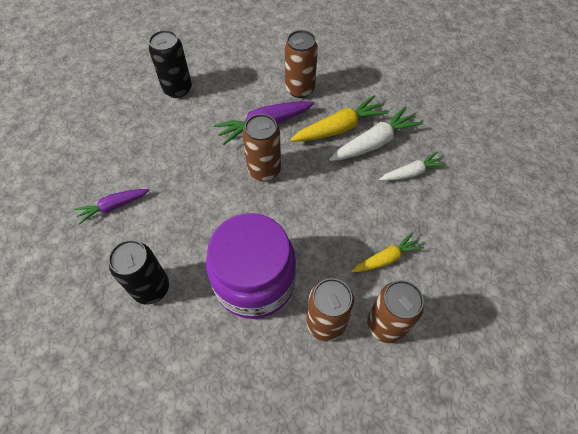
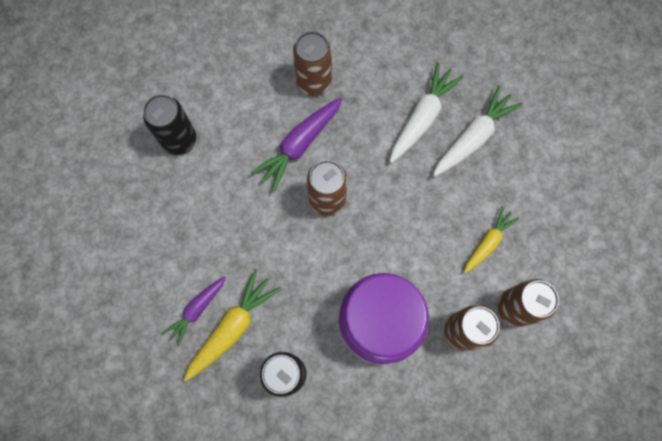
camera: 25 degrees left, 15 degrees up
yellow carrot [290,95,389,141] -> yellow carrot moved to [184,269,281,381]
white carrot [379,151,447,181] -> white carrot [433,85,523,177], size x1.55

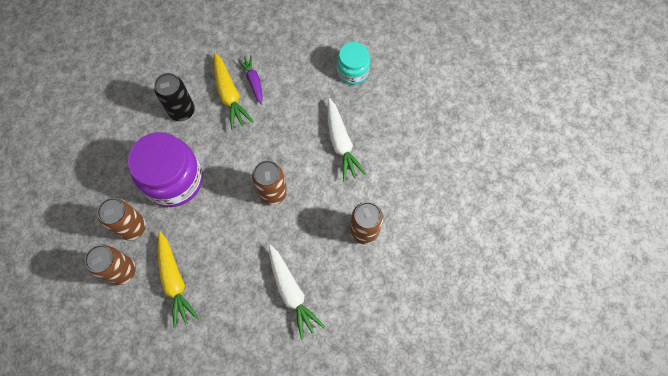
camera: 120 degrees right, 5 degrees down
black can [143,94,196,155] -> none
purple carrot [250,98,342,192] -> none
white carrot [433,85,523,177] -> white carrot moved to [327,98,367,182]
yellow carrot [464,206,519,273] -> yellow carrot [158,232,199,329], size x1.55
none -> turquoise jar [337,42,370,85]

